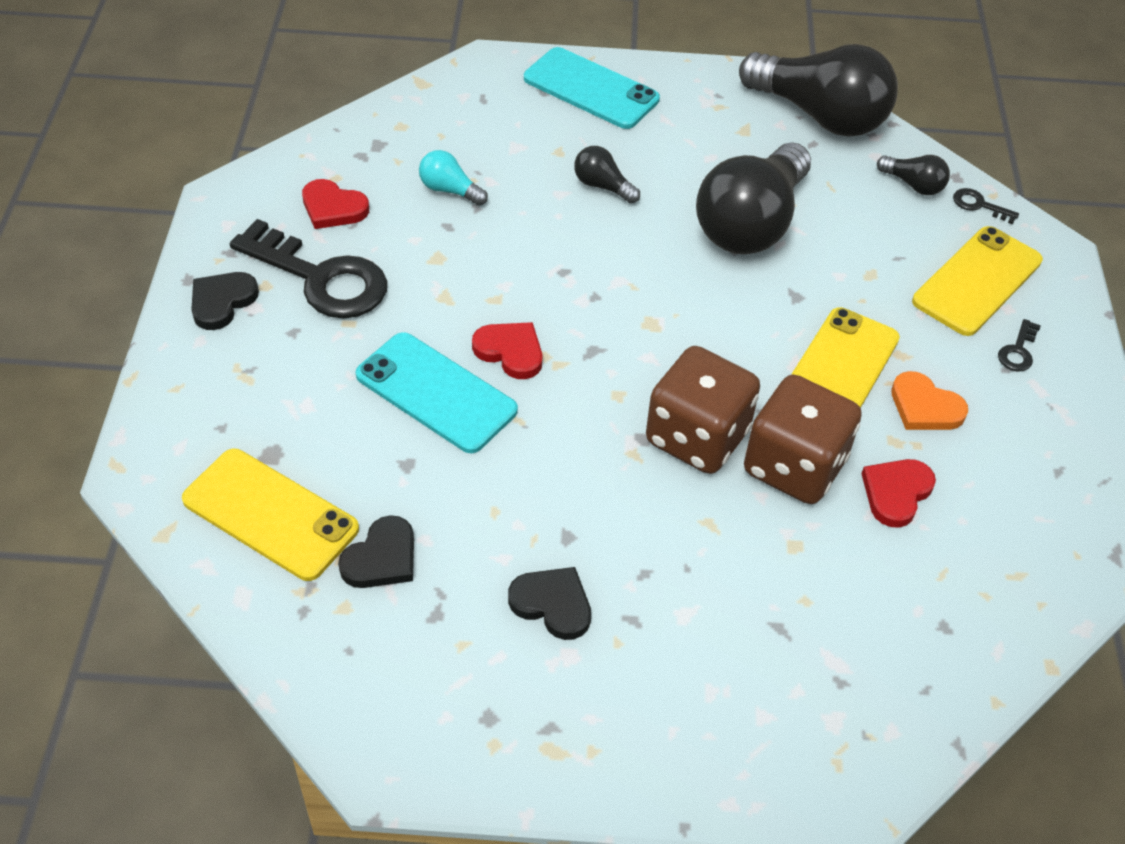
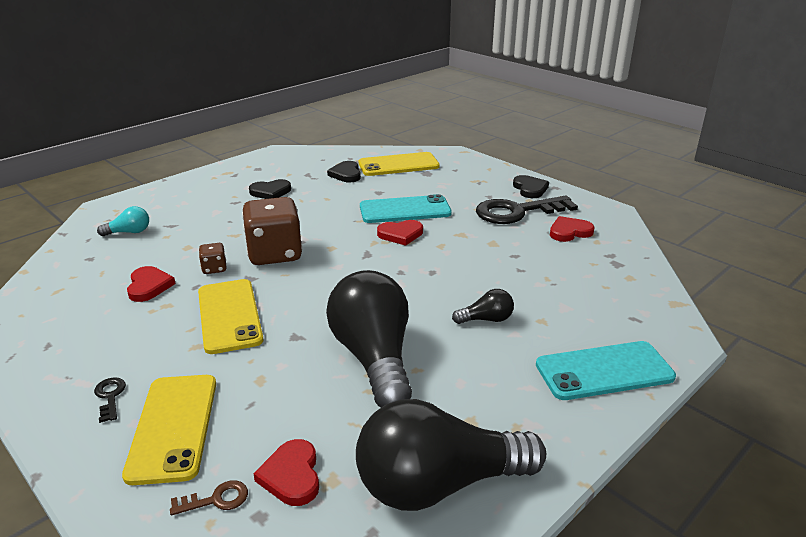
camera: 135 degrees right, 20 degrees down
turquoise light bulb [419,150,488,206] -> turquoise light bulb moved to [97,206,149,236]
brown dice [744,375,862,504] -> brown dice [199,243,227,274], size x0.45
black light bulb [877,155,950,195] -> red heart [253,439,319,506]
orange heart [891,371,968,430] -> none
black key [953,188,1019,225] -> brown key [170,480,248,516]

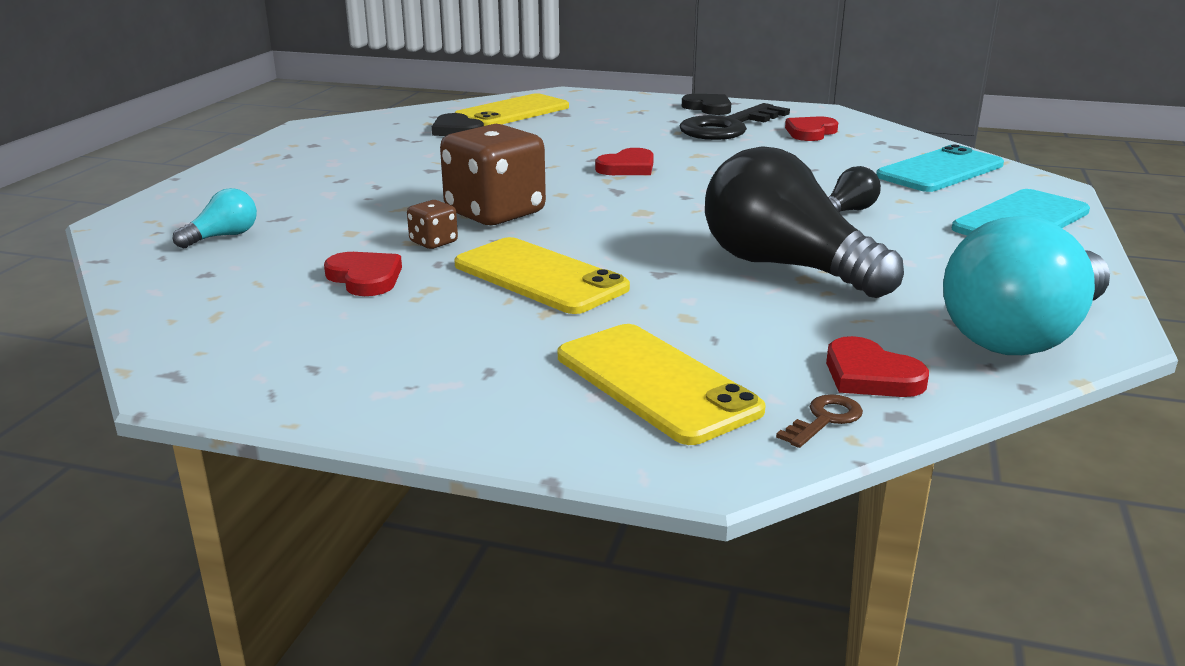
camera: 30 degrees left, 5 degrees down
black key [94,377,126,423] -> none
black heart [249,179,291,199] -> none
black light bulb [356,399,546,511] -> turquoise light bulb [943,216,1110,355]
turquoise phone [360,194,452,223] -> turquoise phone moved to [876,145,1004,192]

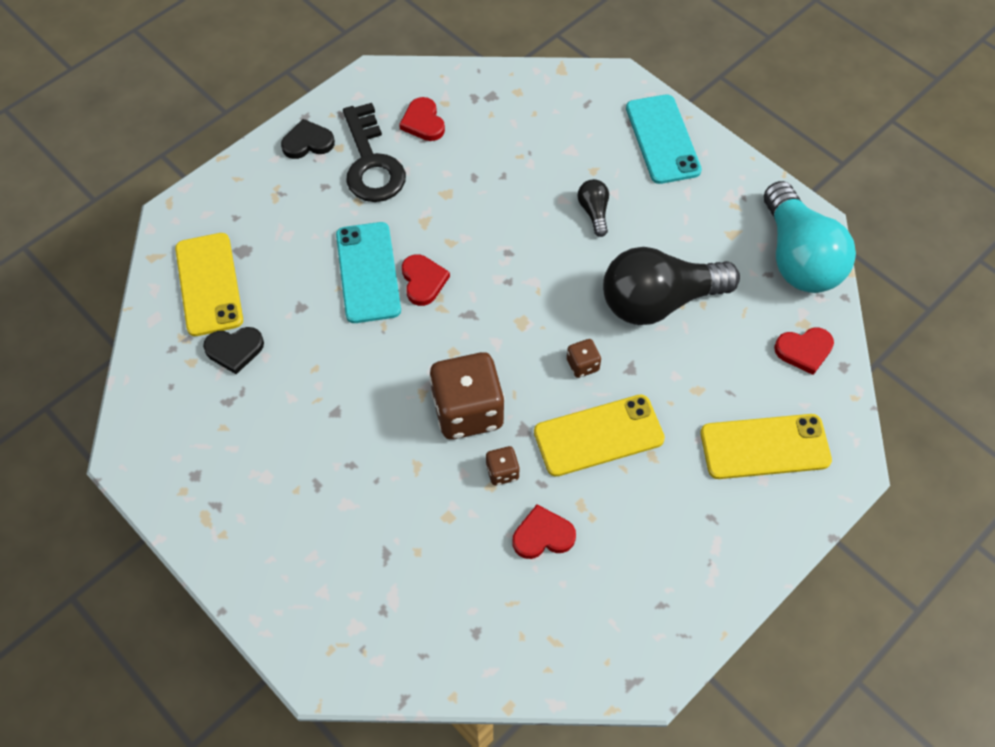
camera: 60 degrees left, 35 degrees up
turquoise light bulb [173,188,257,248] -> none
brown key [776,394,863,448] -> none
turquoise phone [876,145,1004,192] -> turquoise phone moved to [336,222,401,323]
none -> brown dice [567,339,601,378]

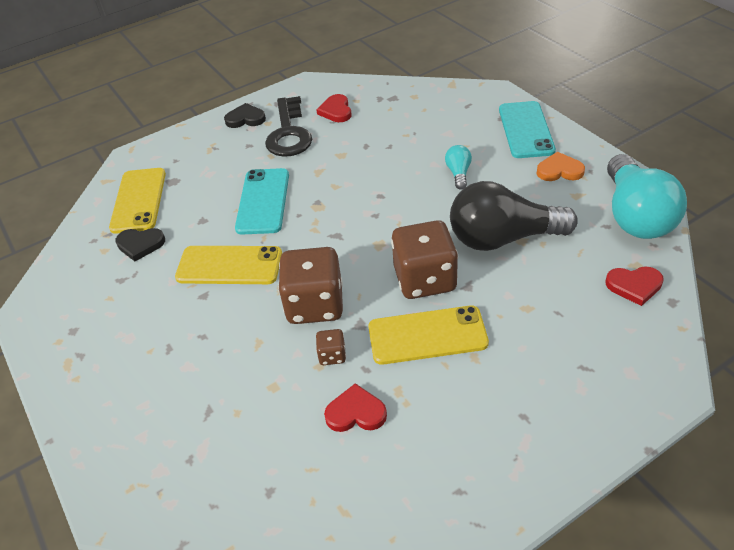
camera: 15 degrees right, 15 degrees down
red heart [402,254,450,306] -> none
brown dice [567,339,601,378] -> brown dice [391,220,458,299], size x2.25
black light bulb [578,179,609,237] -> turquoise light bulb [445,145,472,190]
yellow phone [700,414,832,479] -> yellow phone moved to [175,246,282,284]
none -> orange heart [537,152,585,181]

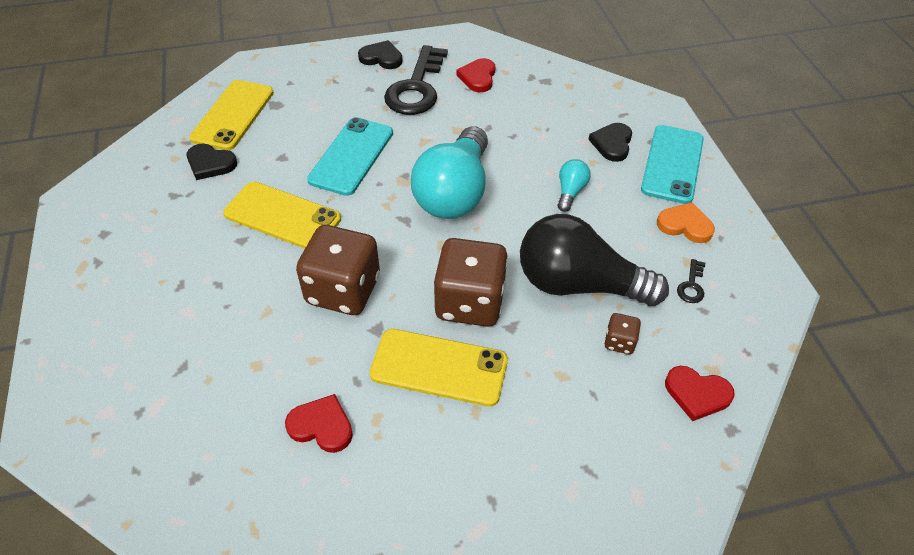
camera: 15 degrees right, 5 degrees up
brown dice [316,329,346,365] -> brown dice moved to [605,313,641,354]
turquoise light bulb [607,154,687,239] -> turquoise light bulb moved to [411,126,488,219]
none -> black heart [588,123,632,162]
none -> black key [677,259,705,303]

